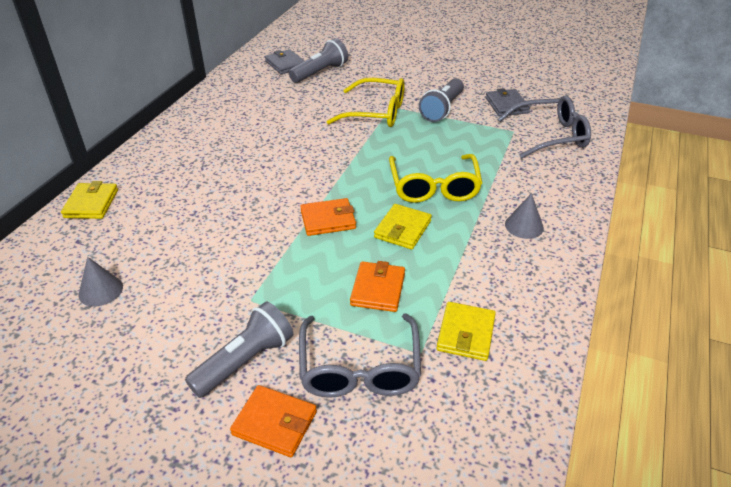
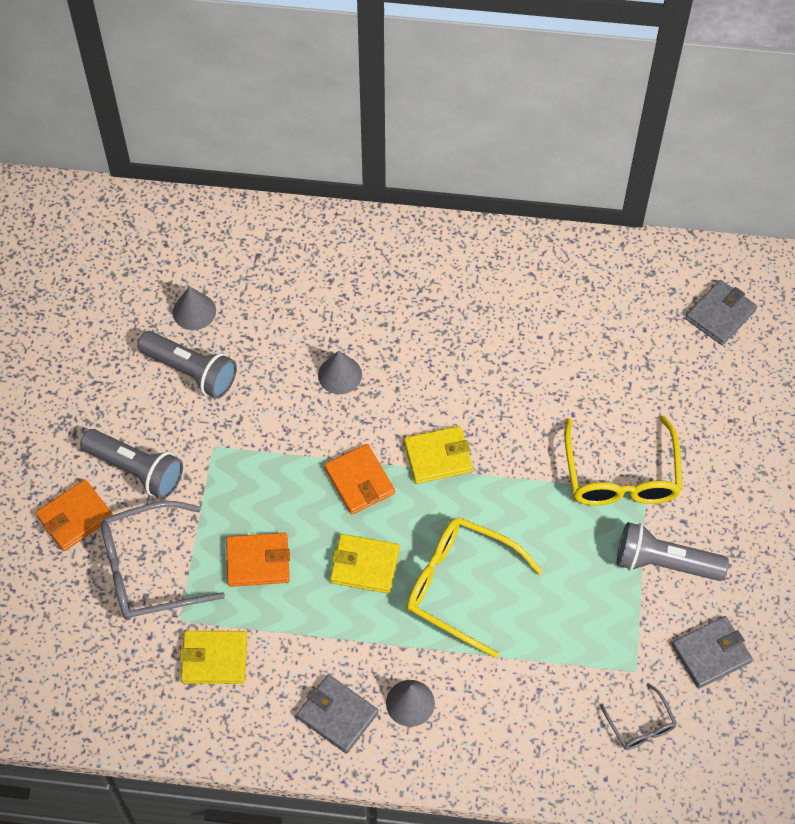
camera: 75 degrees right, 20 degrees up
yellow wallet [61,181,118,219] -> yellow wallet moved to [404,426,473,484]
orange wallet [230,385,317,457] -> orange wallet turned 45 degrees clockwise [35,479,113,551]
grey flashlight [289,38,348,83] -> grey flashlight moved to [137,331,237,399]
yellow glasses [389,154,482,203] -> yellow glasses turned 45 degrees clockwise [407,517,542,658]
grey glasses [498,96,591,159] -> grey glasses [600,683,677,750], size x0.51
none -> grey wallet [296,674,378,754]
none -> grey cone [318,351,362,394]

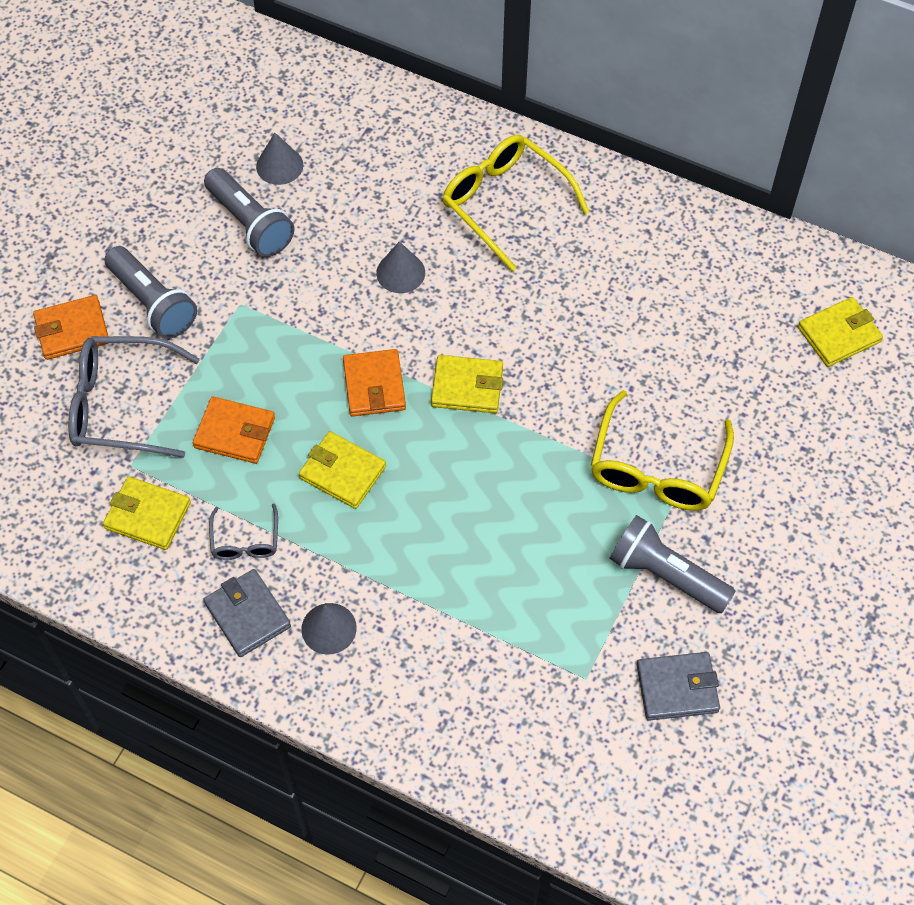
camera: 20 degrees right, 0 degrees up
yellow glasses [407,517,542,658] -> yellow glasses moved to [442,135,590,272]
grey glasses [600,683,677,750] -> grey glasses moved to [209,504,278,560]
grey wallet [685,280,757,345] -> yellow wallet [798,297,883,367]

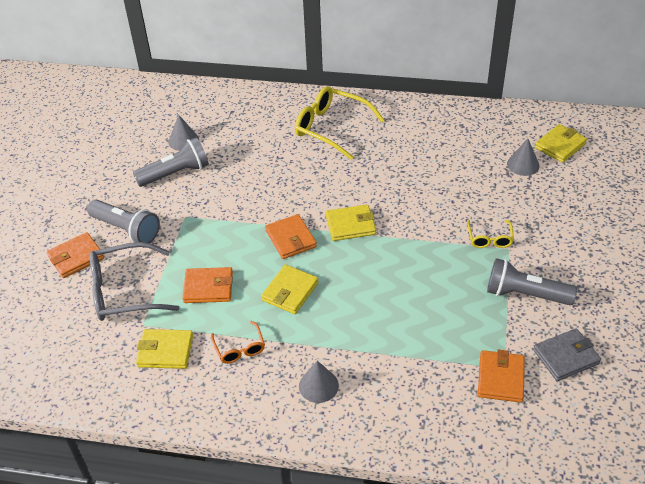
camera: 15 degrees left, 15 degrees down
grey wallet [203,569,291,657] -> none
grey flashlight [204,168,294,257] -> grey flashlight turned 60 degrees counterclockwise [133,137,209,187]
grey glasses [209,504,278,560] -> orange glasses [211,321,265,364]
yellow wallet [299,431,386,509] -> yellow wallet turned 75 degrees counterclockwise [261,265,319,314]
grey cone [376,241,425,293] -> grey cone moved to [507,138,540,176]
yellow glasses [591,390,734,511] -> yellow glasses [467,220,514,248], size x0.51
none -> orange wallet [478,350,525,402]

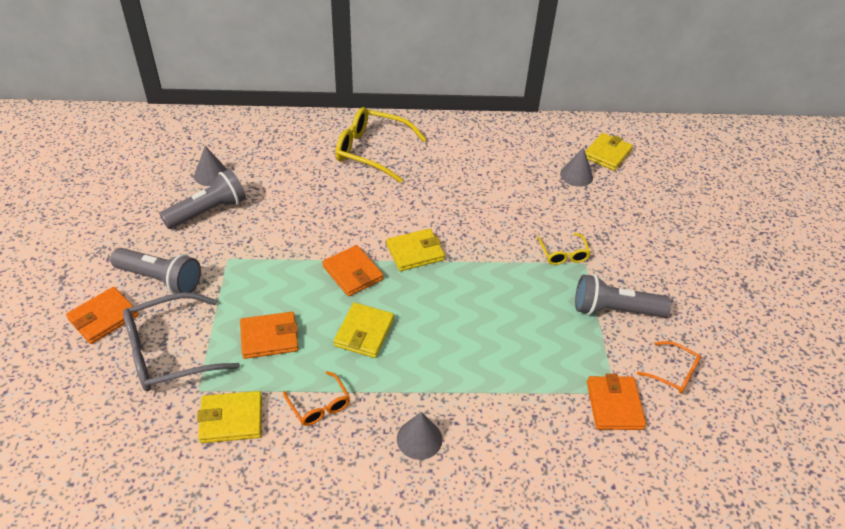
camera: 15 degrees left, 0 degrees up
grey wallet [533,329,601,381] -> orange glasses [637,341,701,393]

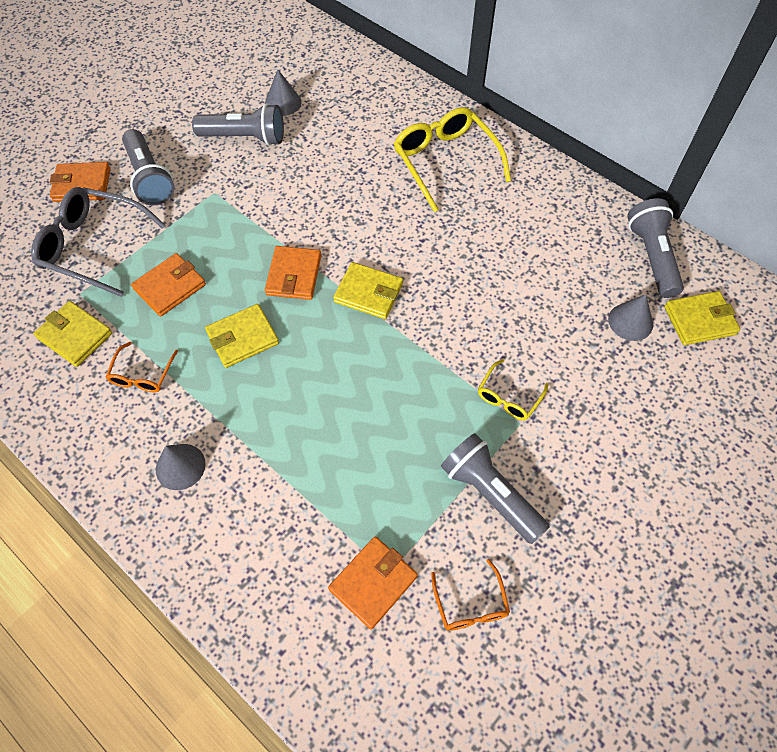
camera: 45 degrees right, 15 degrees up
orange wallet [240,312,299,359] -> orange wallet turned 75 degrees counterclockwise [131,253,206,317]
none -> grey flashlight [627,198,684,298]

